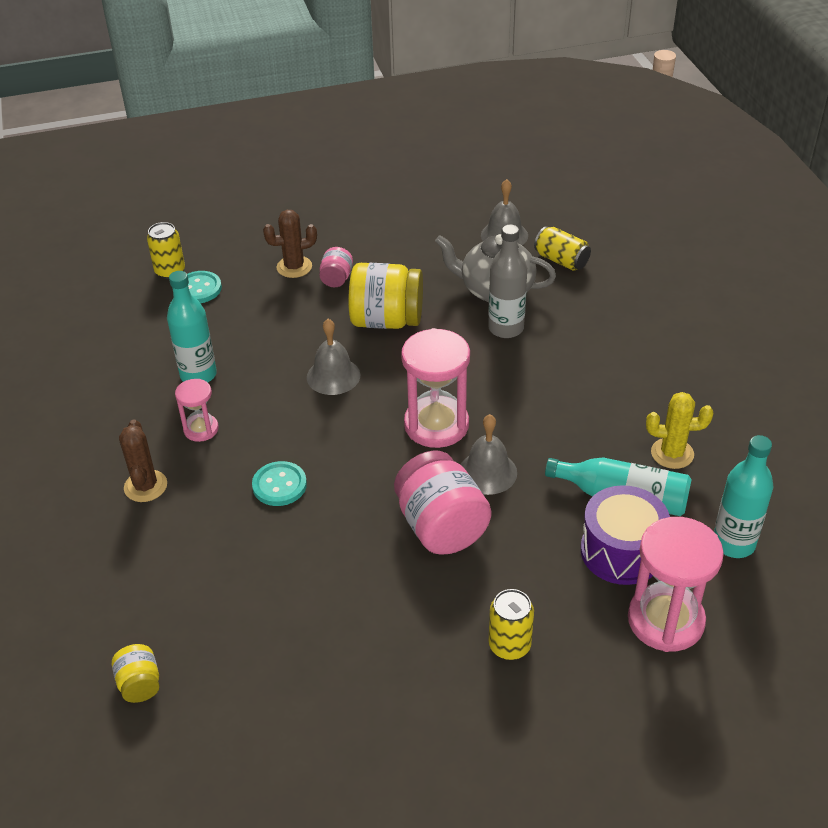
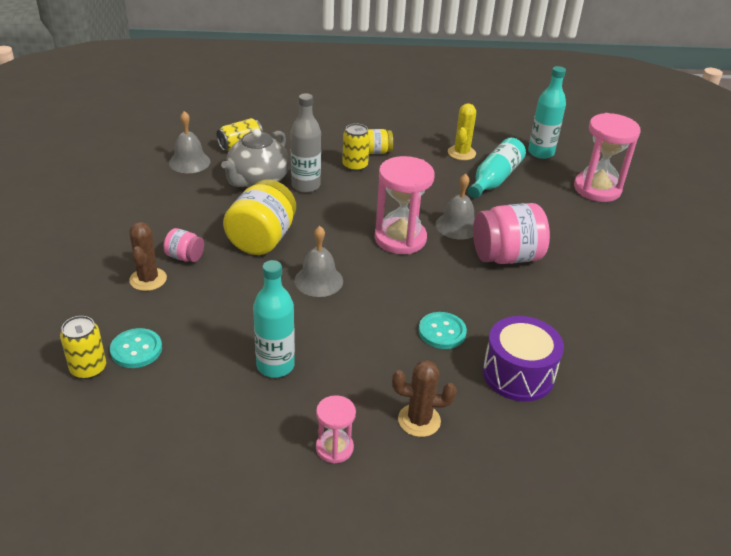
camera: 80 degrees left, 5 degrees down
yellow jar [112,644,160,703] -> yellow jar moved to [368,129,393,154]
pink hourglass [175,379,219,442] -> pink hourglass moved to [316,395,356,464]
yellow can [489,589,534,660] -> yellow can moved to [342,123,370,172]
purple drum [581,485,670,585] -> purple drum moved to [483,316,564,402]

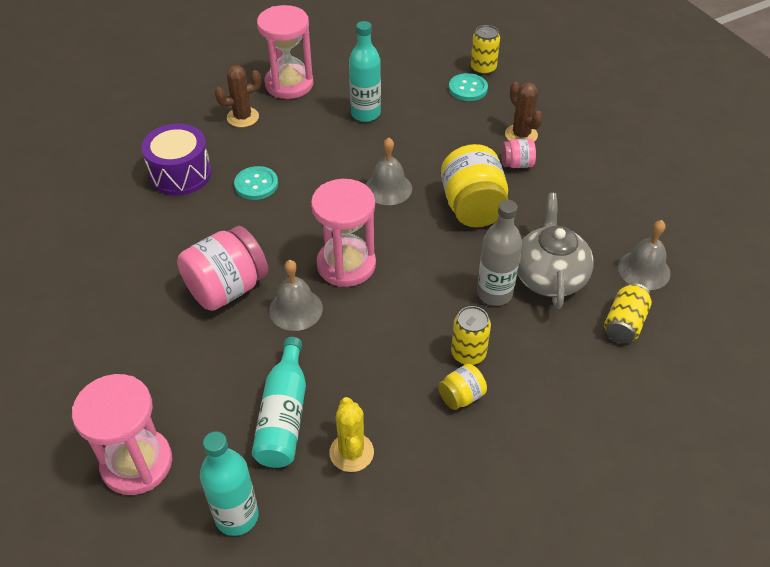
camera: 155 degrees right, 10 degrees up
pink hourglass [316,395,356,464] -> pink hourglass [257,5,314,99], size x1.85

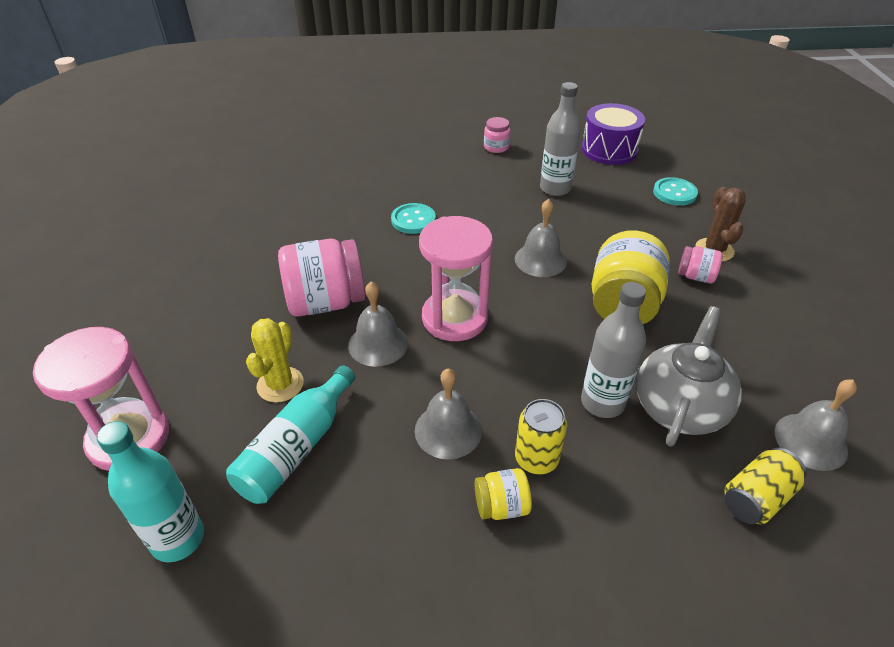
camera: 25 degrees right, 5 degrees down
purple drum [141,123,212,196] -> purple drum moved to [581,103,645,165]
brown cactus [215,65,261,127] -> none
pink hourglass [257,5,314,99] -> pink jar [484,117,510,153]
yellow cactus [330,397,374,472] -> yellow cactus moved to [246,318,304,403]
turquoise bottle [349,21,381,122] -> grey bottle [540,82,581,196]
yellow can [471,25,500,75] -> none
none -> grey bell [415,368,482,459]

